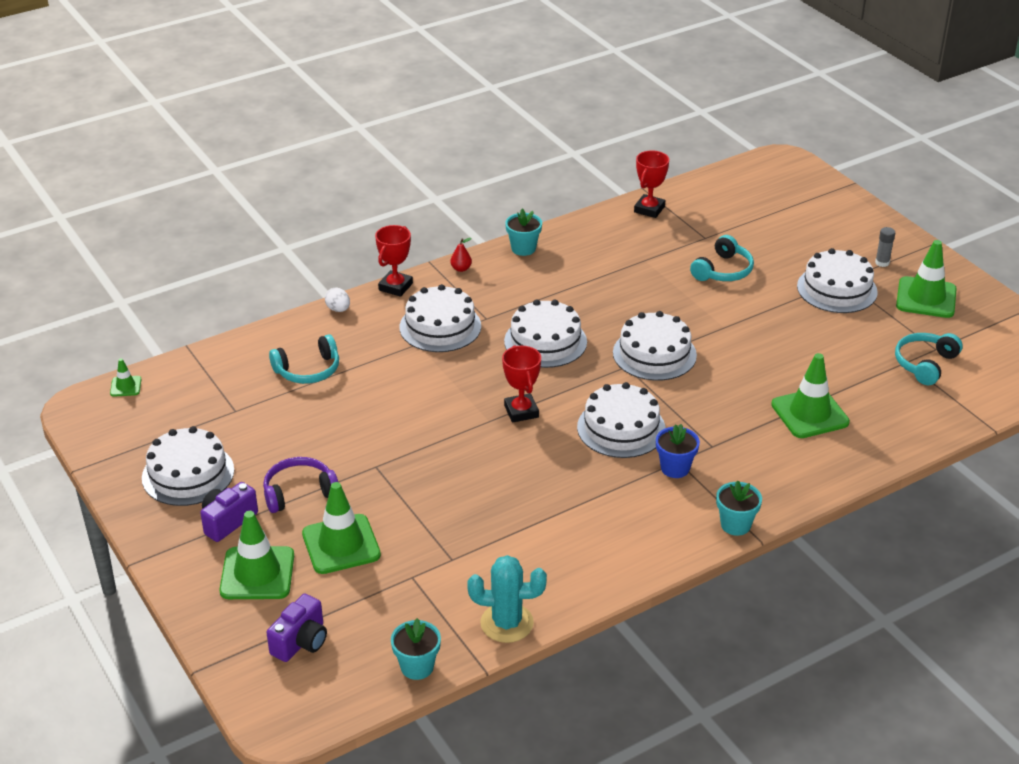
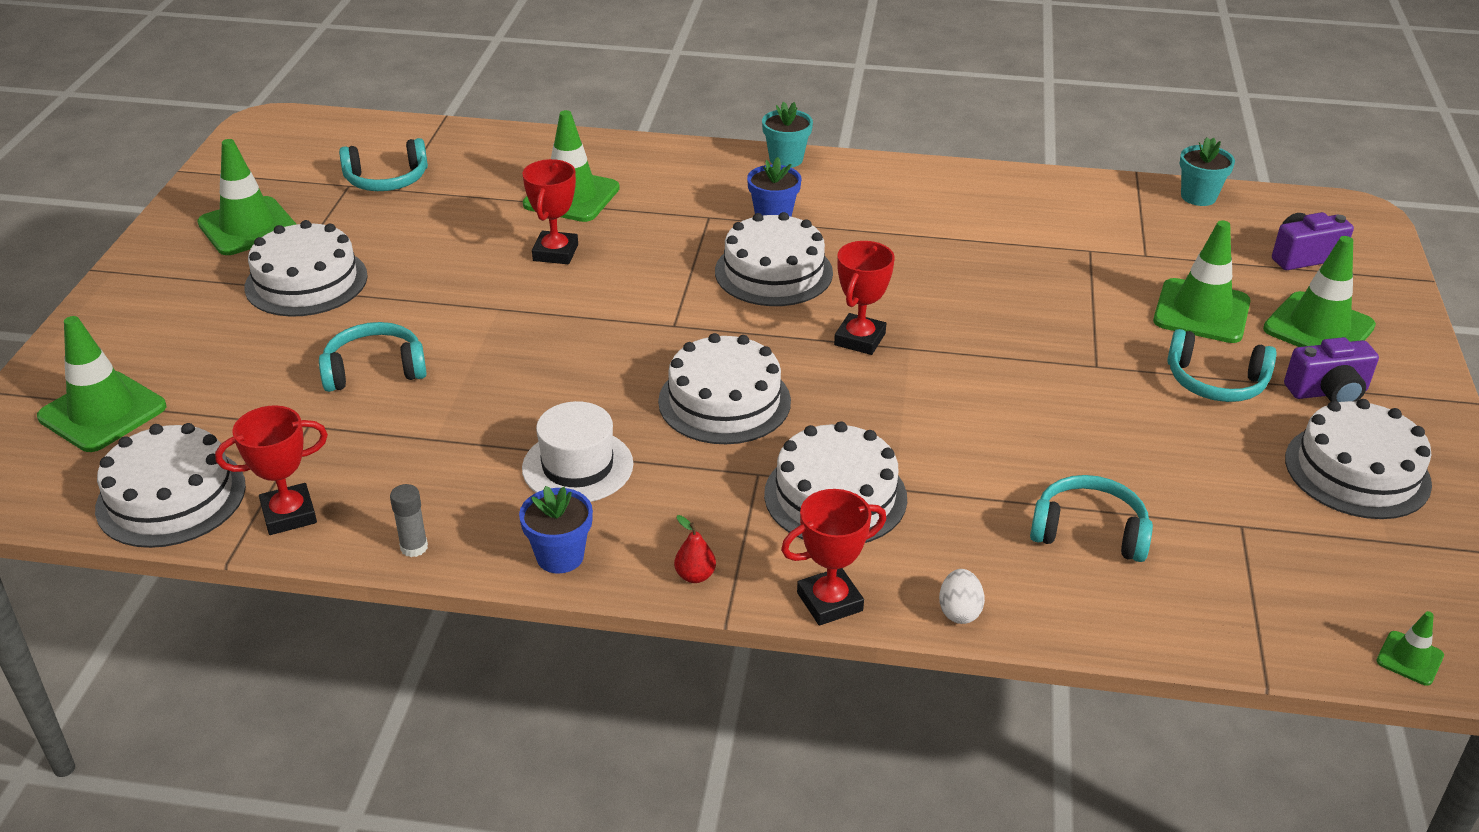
camera: 140 degrees left, 0 degrees up
purple headphones [263,457,338,513] -> turquoise headphones [1167,329,1276,402]
turquoise cactus [467,555,547,643] -> none
turquoise flower pot [505,208,542,256] -> blue flower pot [519,486,593,574]
white cake [613,311,697,381] -> white cake moved to [95,423,246,548]
grey glue stick [875,227,895,267] -> grey glue stick moved to [390,484,428,557]
none -> green traffic cone [37,316,166,452]
none -> red trophy [522,159,578,264]
none -> white hat [522,401,633,502]

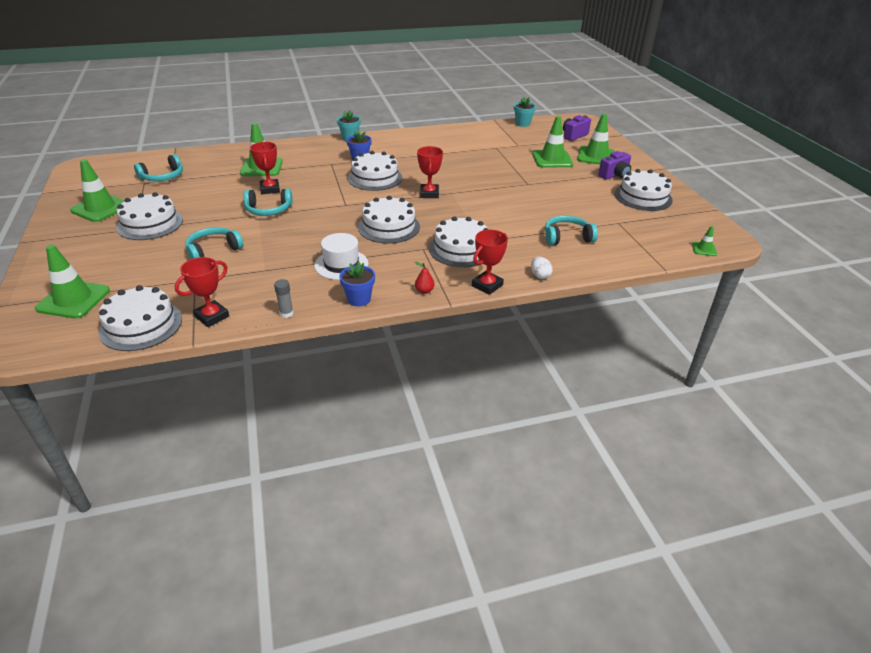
camera: 25 degrees left, 0 degrees up
turquoise headphones [1167,329,1276,402] -> turquoise headphones moved to [243,189,293,216]

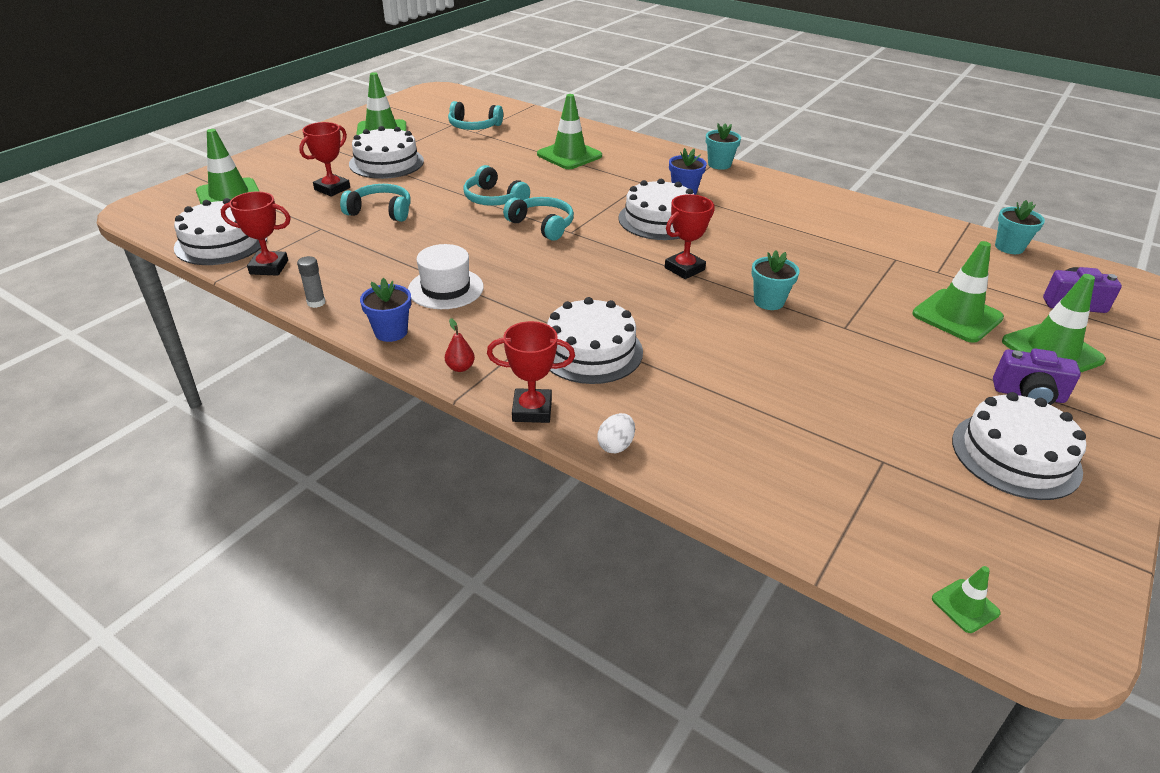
camera: 50 degrees right, 0 degrees up
red trophy [250,142,280,194] -> red trophy moved to [299,122,350,197]
white cake [358,196,420,243] -> none
turquoise headphones [545,216,598,245] -> turquoise headphones moved to [503,197,574,241]
none -> turquoise flower pot [751,250,800,310]

